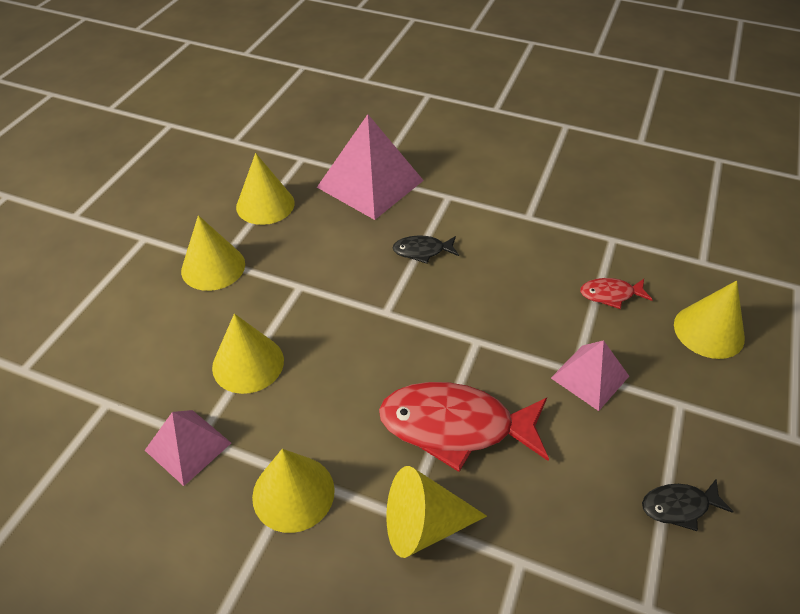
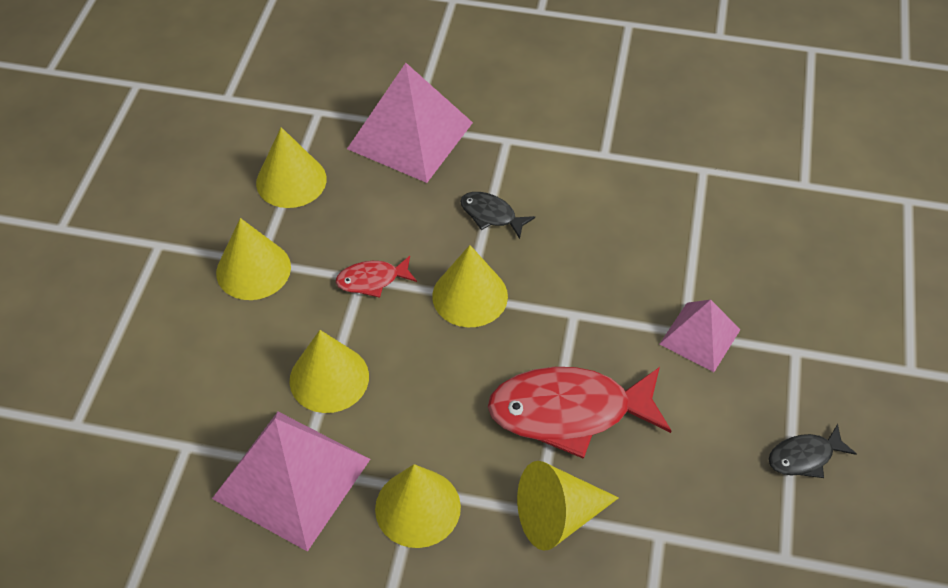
camera: 10 degrees left, 5 degrees up
pink pyramid [145,410,231,486] -> pink pyramid [212,412,370,552], size x1.73
black fish [393,236,459,264] -> black fish turned 45 degrees clockwise [460,192,535,239]
red fish [580,278,653,309] -> red fish moved to [336,256,417,298]
yellow cone [674,280,745,359] -> yellow cone moved to [432,245,508,327]

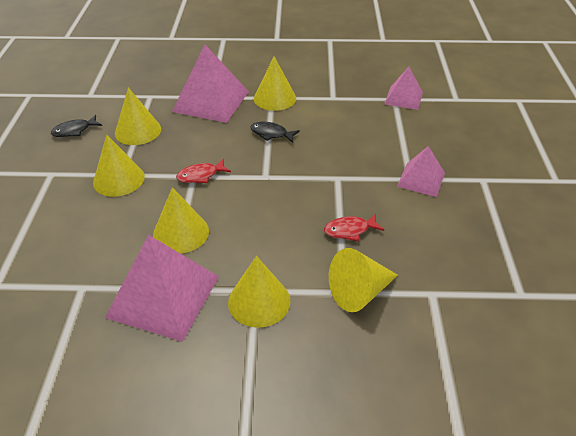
camera: 10 degrees left, 10 degrees down
yellow cone [432,245,508,327] -> yellow cone moved to [254,56,296,111]
red fish [488,367,672,459] -> red fish [324,214,384,241], size x0.48
black fish [768,424,857,478] -> black fish moved to [51,115,102,137]
none -> pink pyramid [384,67,423,110]

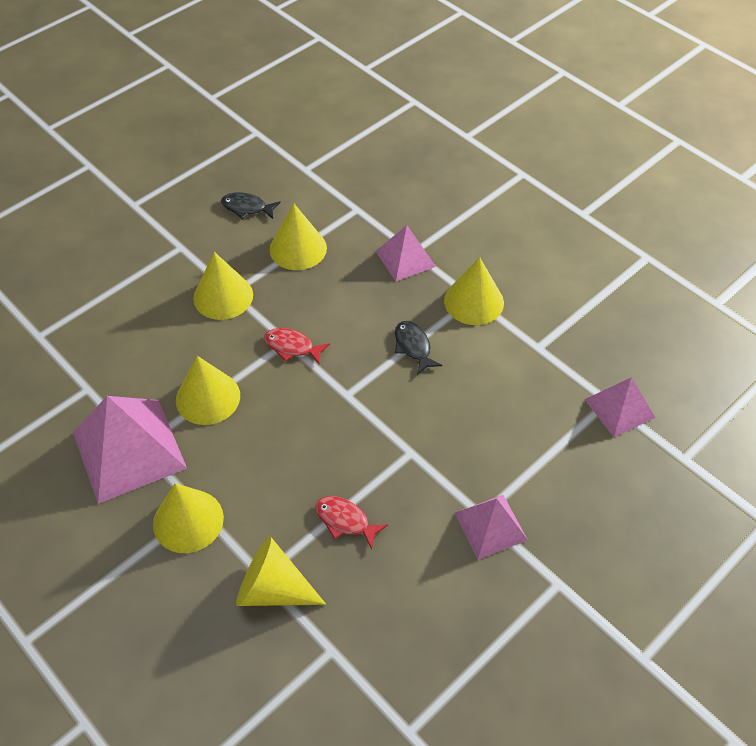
camera: 45 degrees right, 10 degrees up
pink pyramid [172,45,249,123] -> pink pyramid [376,225,436,281], size x0.58

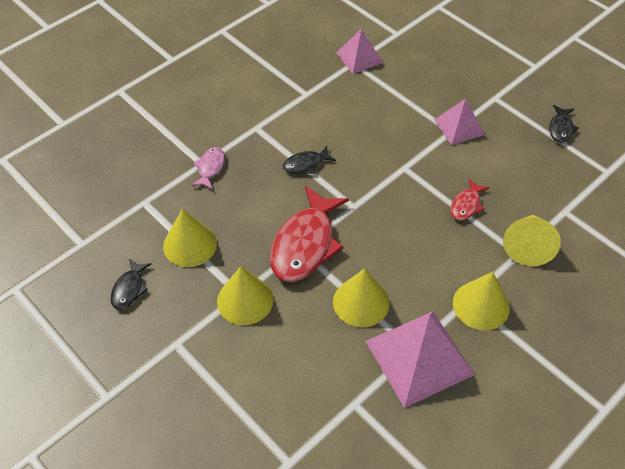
camera: 90 degrees left, 0 degrees up
red fish [264,328,330,364] -> red fish [270,186,349,282], size x2.08
pink pyramid [376,225,436,281] -> pink fish [191,147,225,190]
yellow cone [444,257,504,325] -> none
none -> black fish [549,105,579,143]

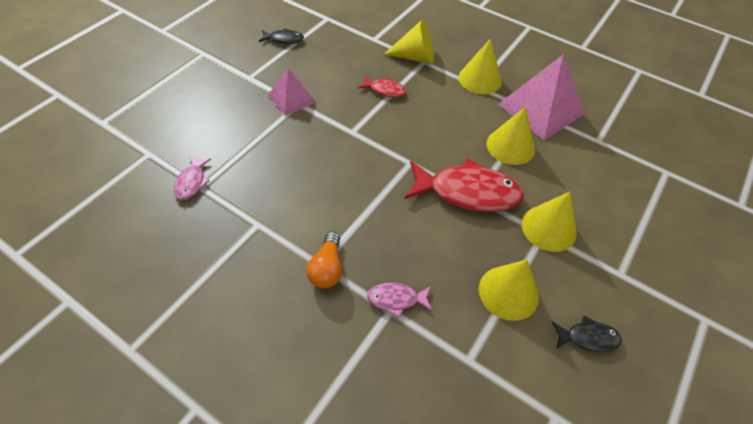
camera: 105 degrees left, 0 degrees up
black fish [283,146,336,174] -> none
pink pyramid [336,28,383,74] -> pink fish [174,156,211,200]
none -> orange light bulb [306,231,342,288]

